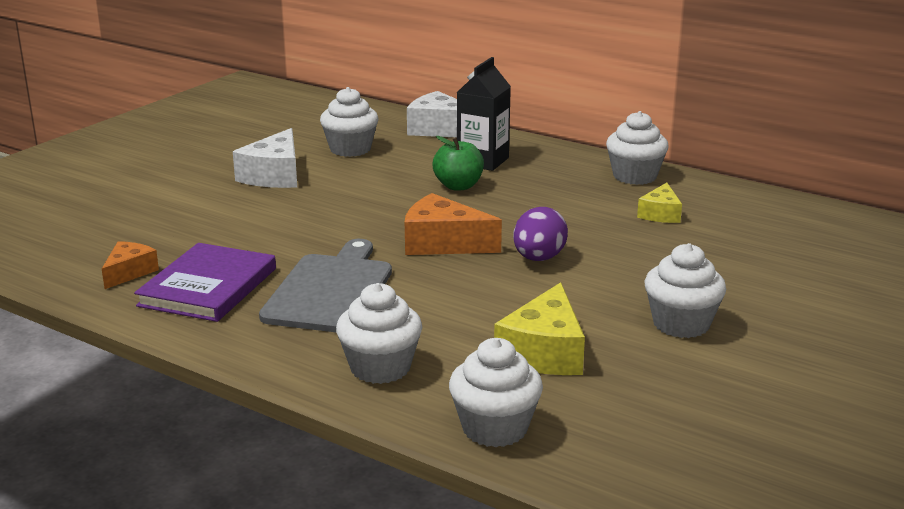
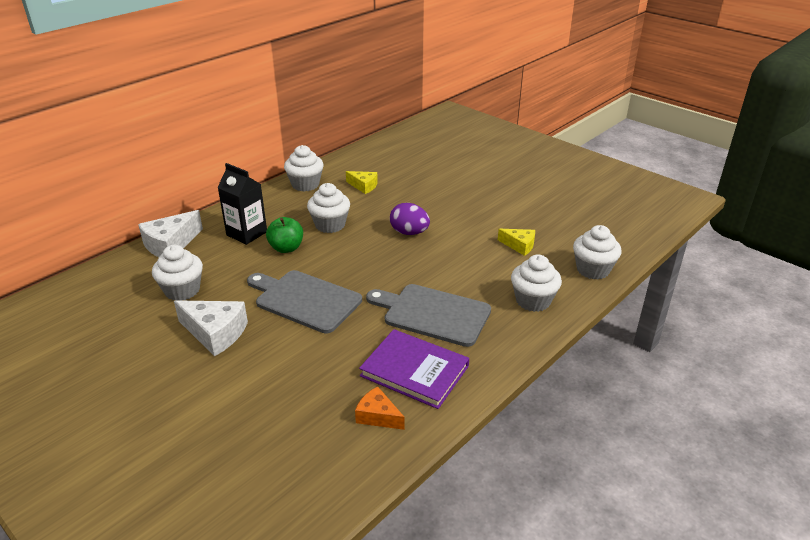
camera: 80 degrees left, 10 degrees up
orange cheese [405,193,502,255] -> none
yellow cheese [494,282,585,375] -> yellow cheese [498,229,535,256], size x0.61
white cupcake [644,243,726,338] -> white cupcake moved to [307,183,350,233]
none -> grey cutting board [247,270,362,334]

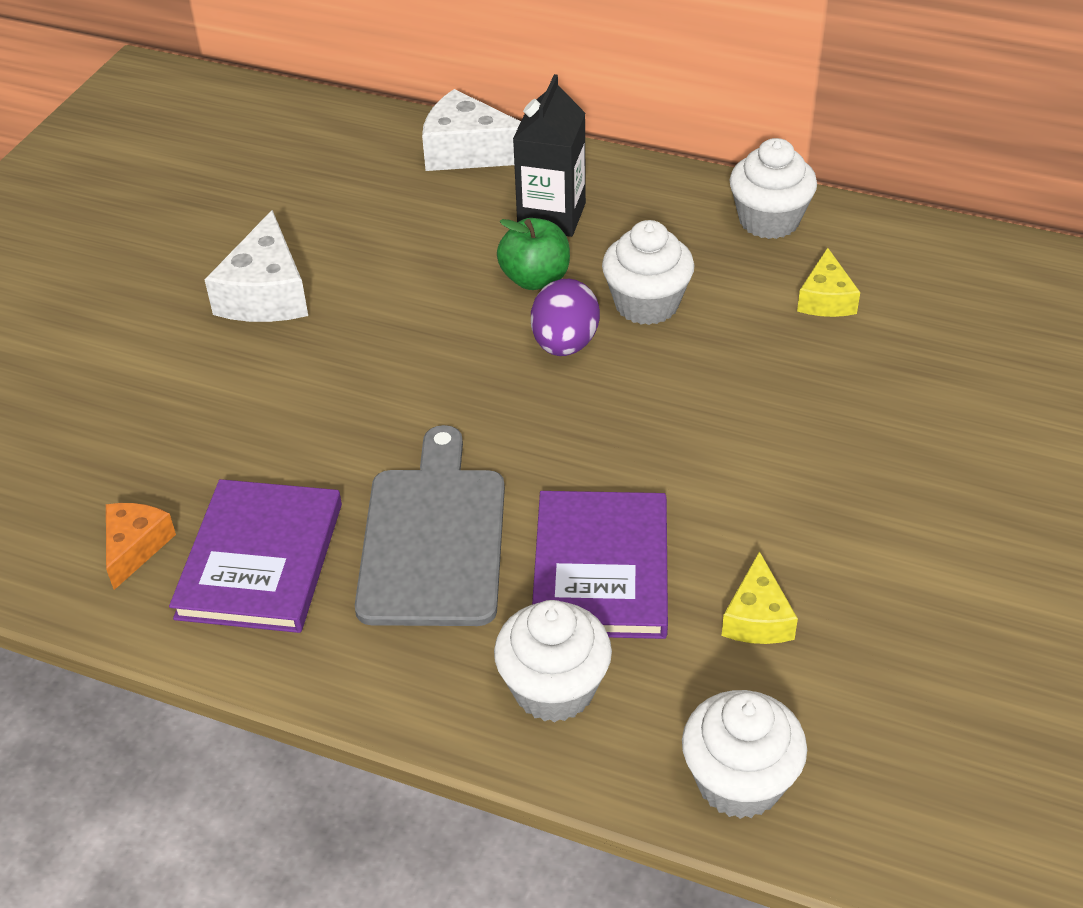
camera: 70 degrees right, 10 degrees up
white cupcake [152,245,203,301] -> none
grey cutting board [247,270,362,334] -> none
purple egg [390,203,430,235] -> purple egg moved to [531,279,600,356]
none -> purple book [532,491,668,639]

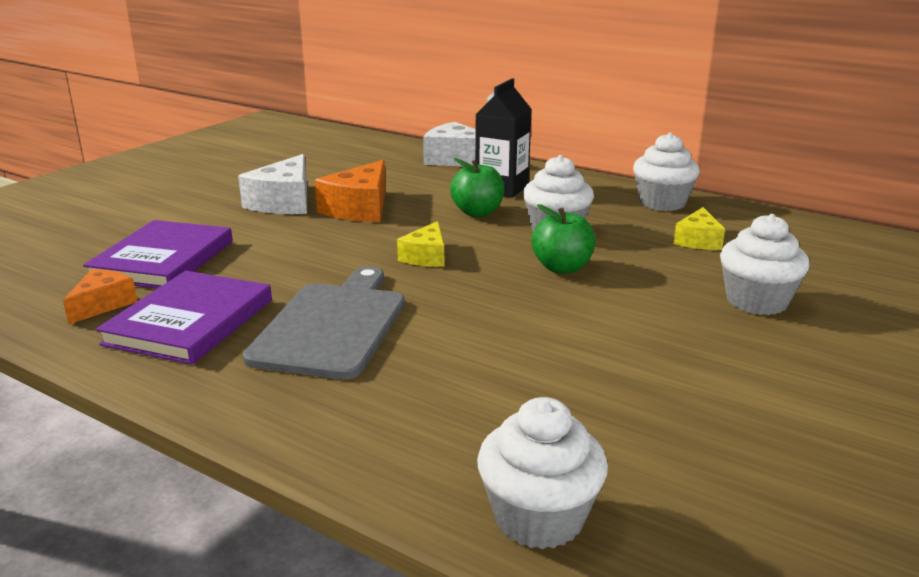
camera: 10 degrees right, 20 degrees down
white cupcake [494,600,612,722] -> white cupcake moved to [720,214,810,315]
purple egg [531,279,600,356] -> none
purple book [532,491,668,639] -> purple book moved to [83,220,233,289]
yellow cheese [722,551,798,644] -> yellow cheese moved to [397,221,444,267]
none -> orange cheese [315,160,386,222]
none -> green apple [531,204,596,274]

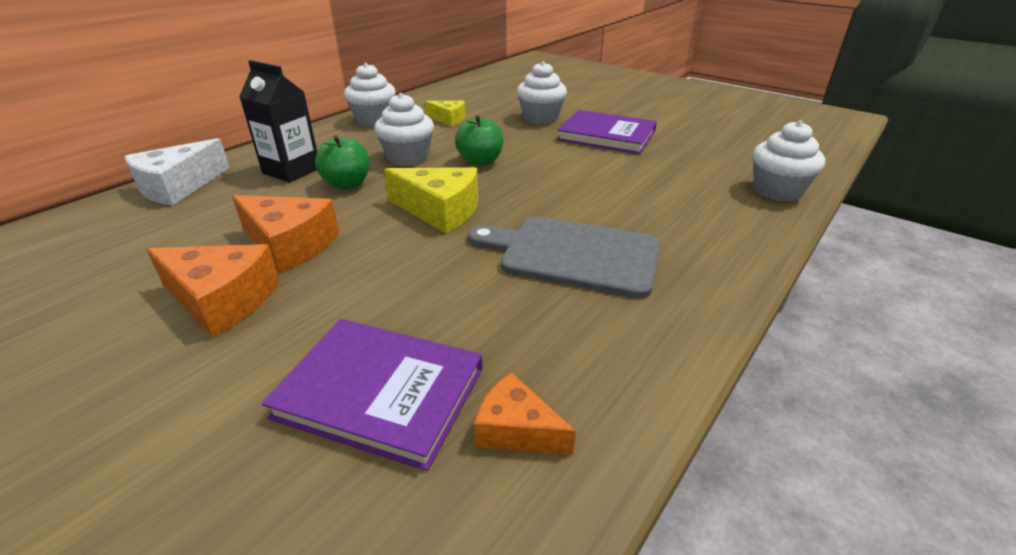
camera: 85 degrees left, 10 degrees up
purple book [96,271,272,365] -> purple book moved to [557,110,657,154]
white cheese [238,154,307,214] -> orange cheese [146,244,280,338]
yellow cheese [397,221,444,267] -> yellow cheese [384,167,478,234], size x1.65

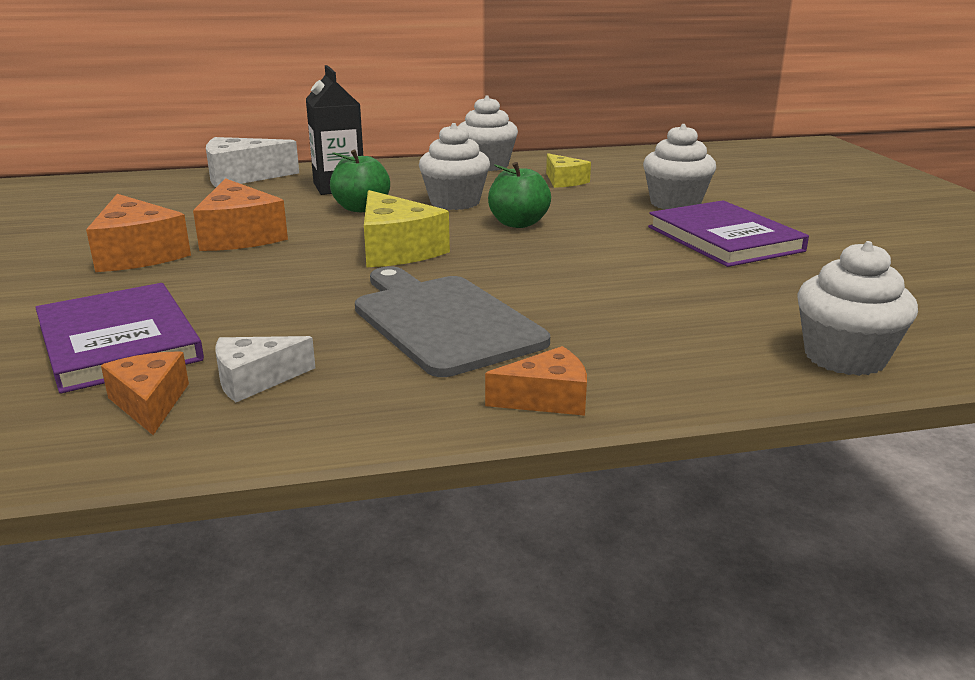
camera: 40 degrees right, 10 degrees down
none -> white cheese [216,336,315,402]
none -> orange cheese [485,346,587,416]

